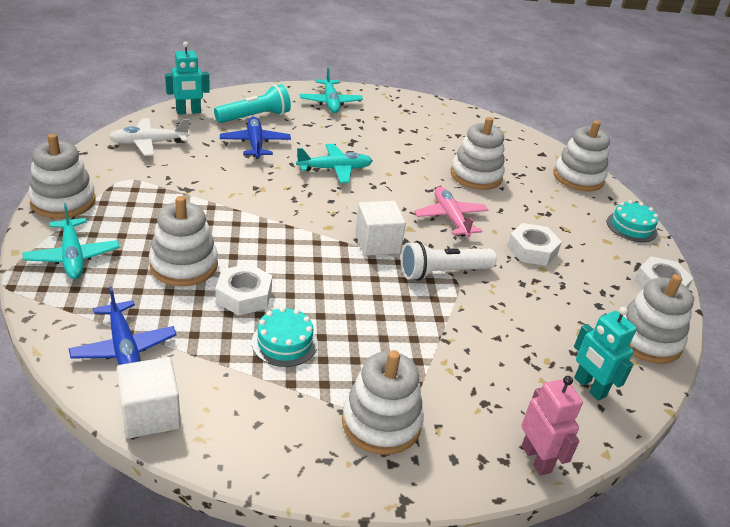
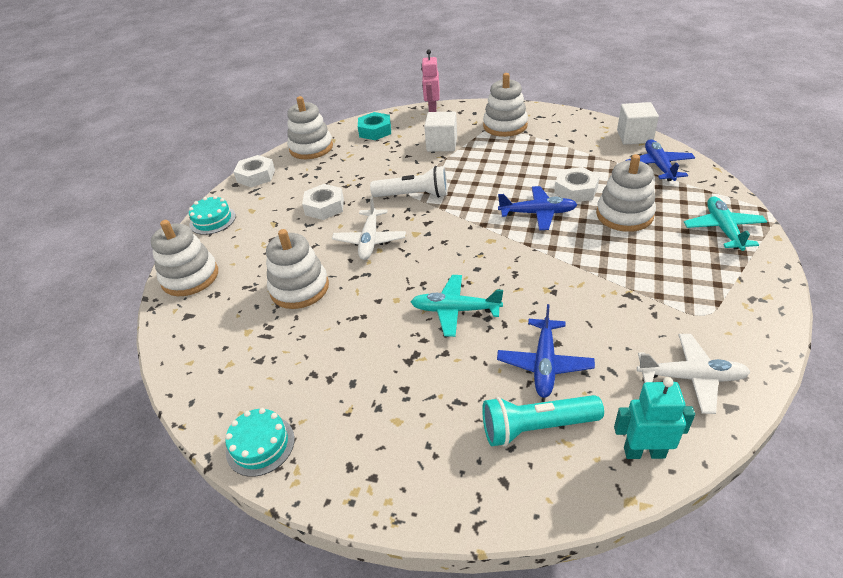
camera: 150 degrees left, 5 degrees up
white stacking toy [28,134,96,219] -> none
turquoise cake [252,307,318,367] -> turquoise cake moved to [225,408,295,477]
turquoise plane [300,67,363,113] -> none
white cube [355,201,406,256] -> white cube moved to [424,112,457,151]
pink plane [414,187,488,237] -> white plane [332,196,406,260]
turquoise robot [574,307,637,401] -> turquoise nut [358,112,391,140]
none -> blue plane [498,186,577,230]

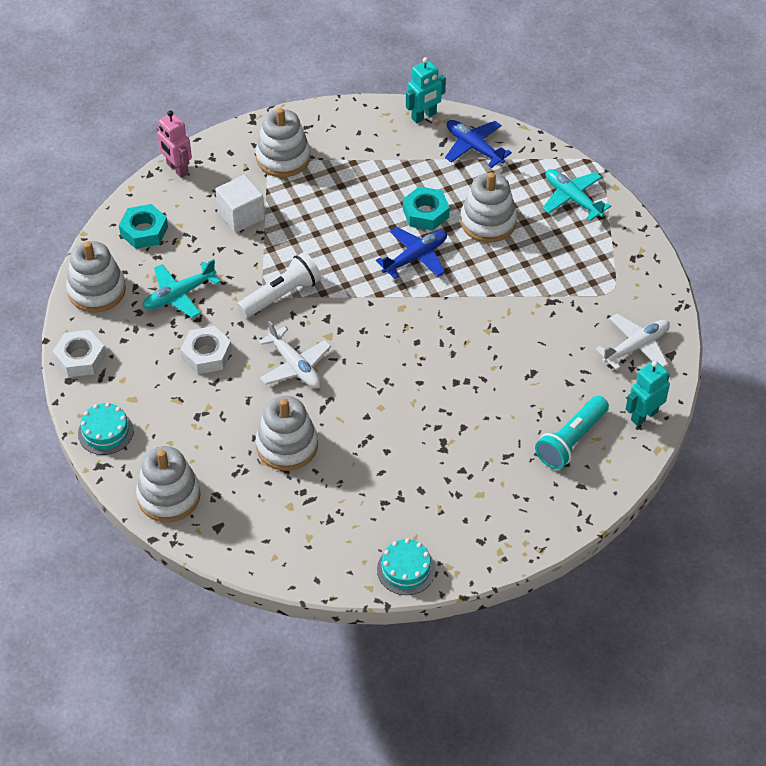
camera: 45 degrees left, 10 degrees up
turquoise plane [411,275,503,337] -> turquoise plane moved to [142,259,221,318]
blue plane [497,304,595,398] -> none
white nut [554,167,600,202] -> turquoise nut [403,186,450,231]
white cube [617,102,659,145] -> turquoise robot [406,57,446,124]

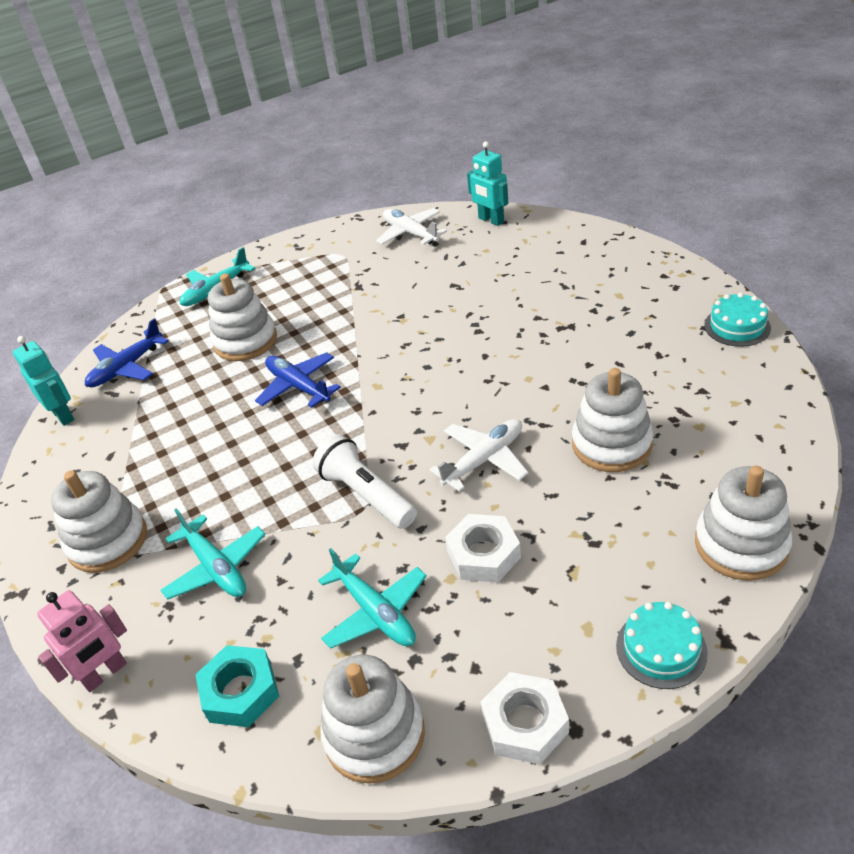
camera: 90 degrees left, 10 degrees down
white cube [215,175,265,233] -> turquoise plane [160,508,266,600]
turquoise nut [403,186,450,231] -> none
turquoise flashlight [535,396,609,469] -> none

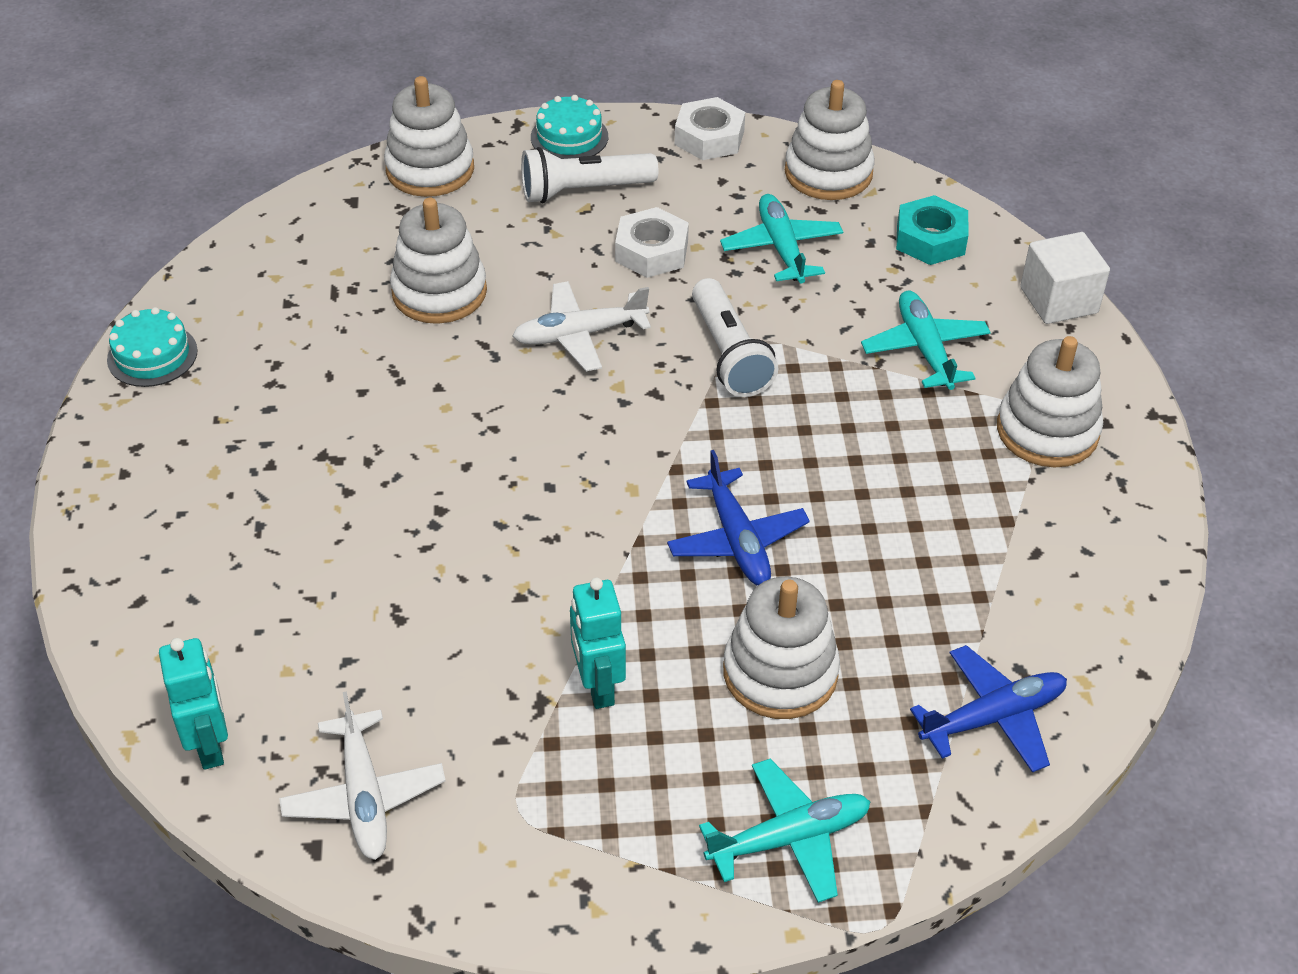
camera: 160 degrees left, 5 degrees up
turquoise robot [13,336,74,426] -> turquoise robot moved to [570,577,626,709]
pink robot [37,590,127,692] -> white cube [1020,232,1110,324]
none -> white flashlight [521,147,658,203]

